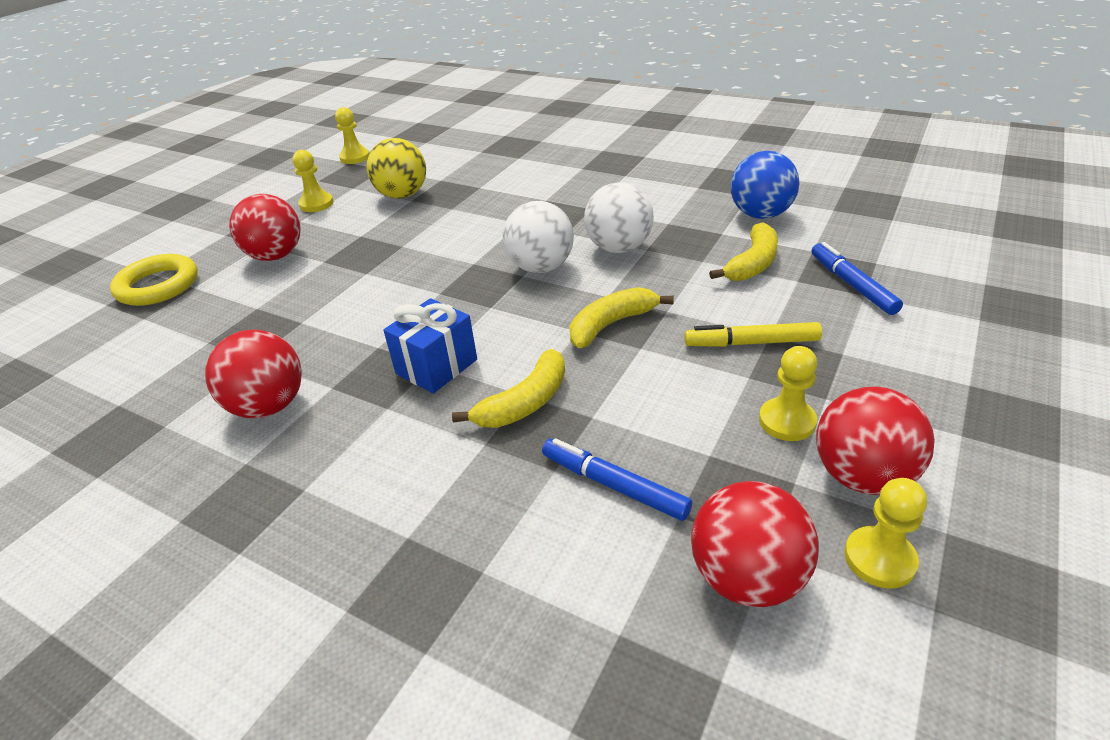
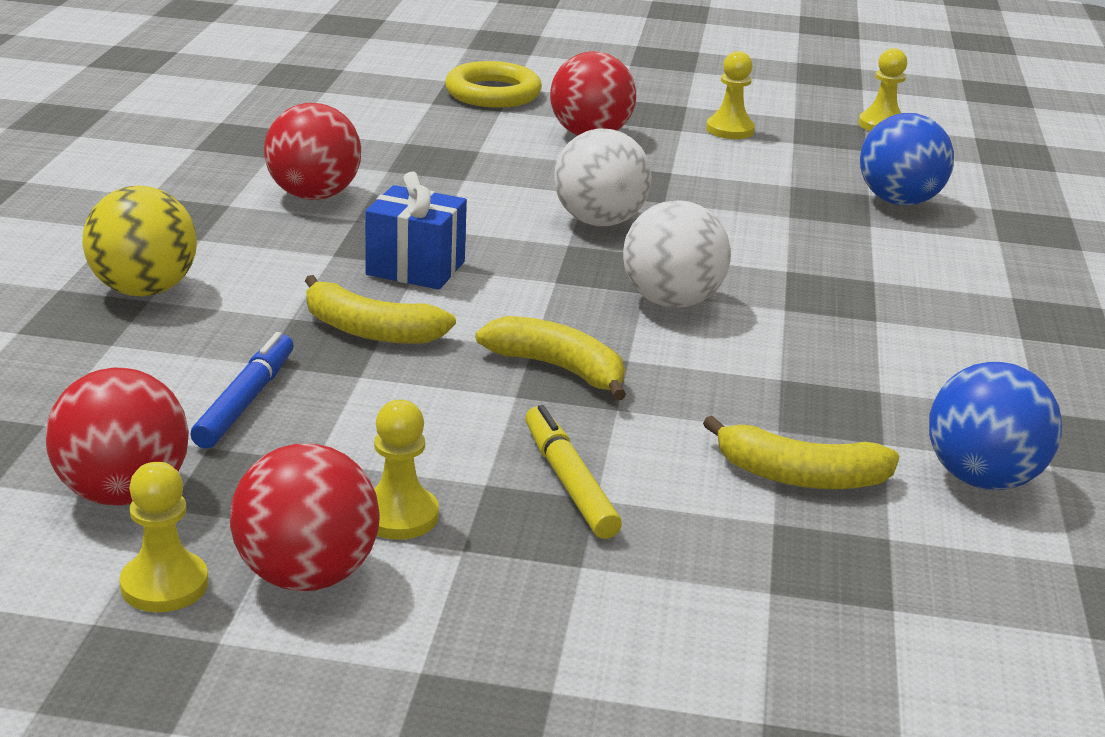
camera: 65 degrees right, 10 degrees down
yellow ball [367,138,426,199] -> yellow ball moved to [82,185,197,297]
white ball [584,182,654,253] -> white ball moved to [554,128,652,226]
blue marker [811,242,903,315] -> none
none -> blue ball [860,113,954,206]

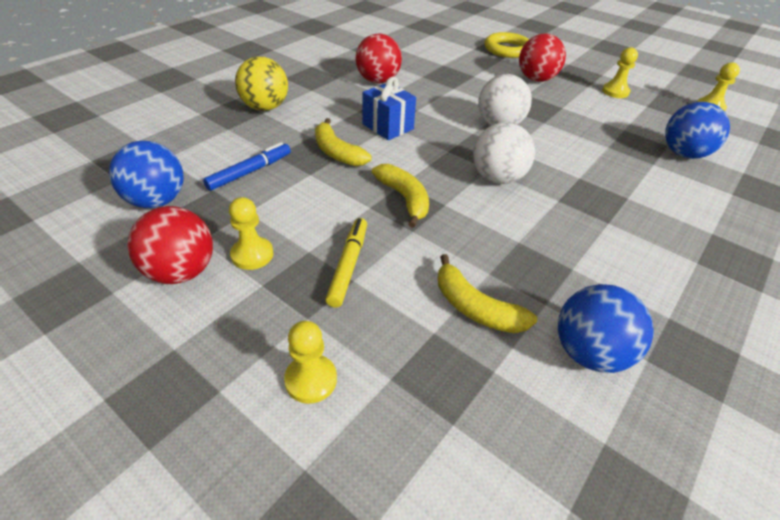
camera: 30 degrees right, 15 degrees up
red ball [46,368,189,505] -> blue ball [109,140,184,208]
yellow pawn [120,462,208,612] -> yellow pawn moved to [284,321,337,404]

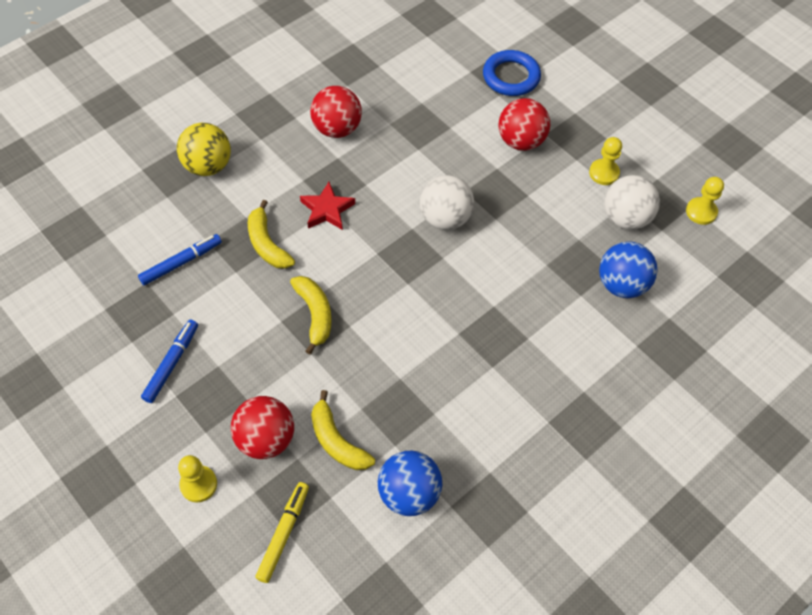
camera: 10 degrees right, 15 degrees up
blue ball [109,140,184,208] -> none
red ball [127,206,213,284] -> red ball moved to [231,396,294,459]
yellow pawn [229,197,273,270] -> blue marker [141,320,198,403]
yellow marker [325,218,367,308] -> yellow marker moved to [255,482,309,583]
blue gift [363,77,416,140] -> red star [300,182,355,230]
white ball [473,122,535,184] -> white ball moved to [604,175,660,230]
yellow ring [484,32,529,58] -> blue ring [483,50,541,96]

